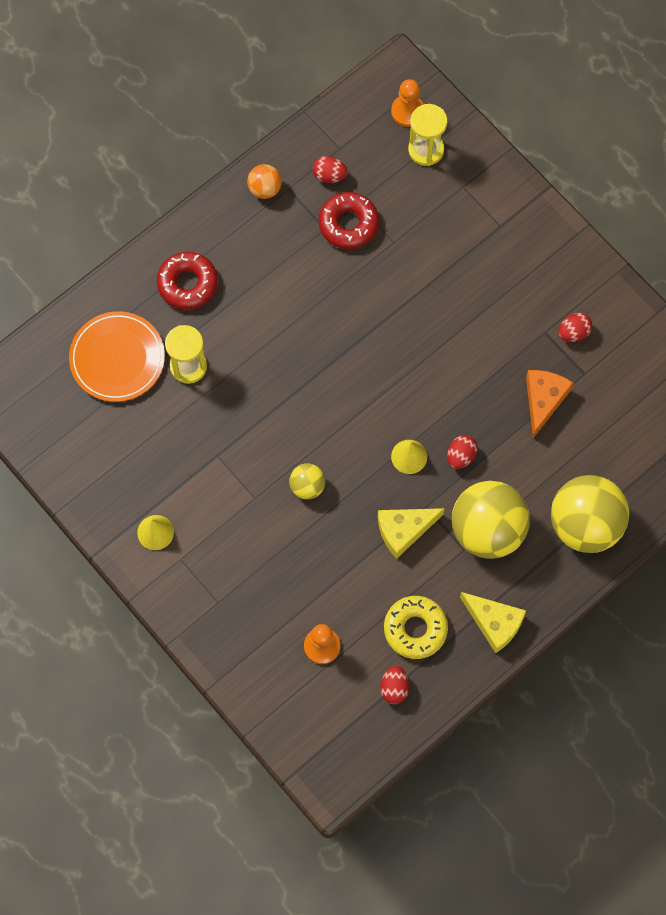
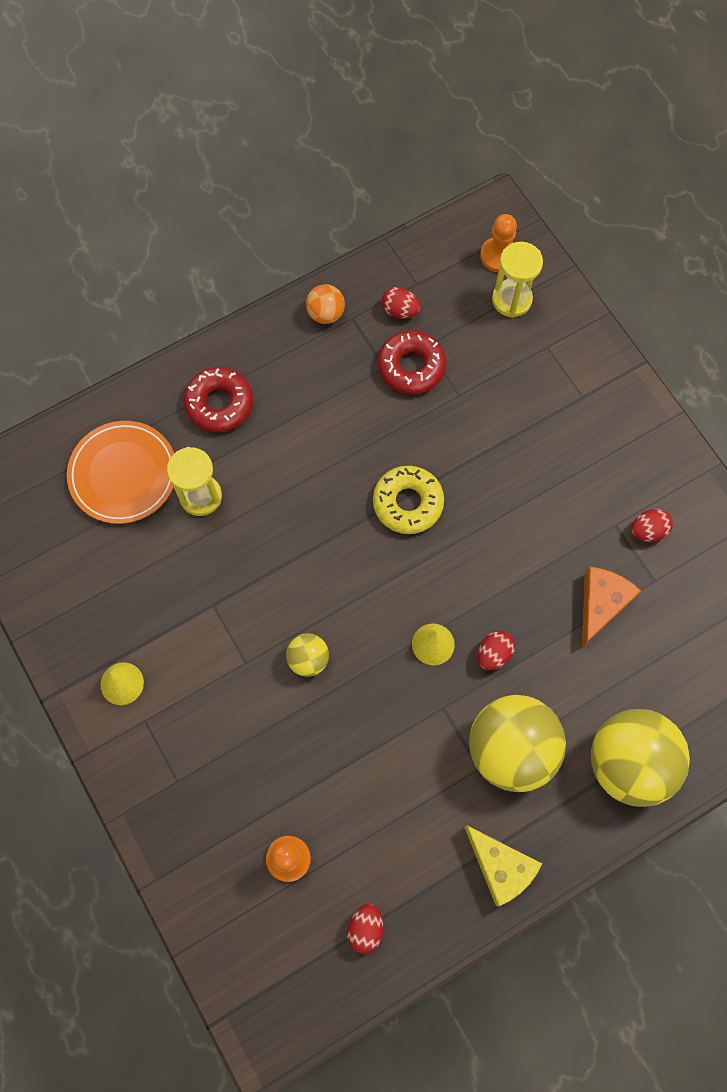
camera: 10 degrees right, 0 degrees up
yellow cheese [378,508,445,559] -> none
yellow donut [384,596,448,659] -> yellow donut moved to [373,466,444,534]

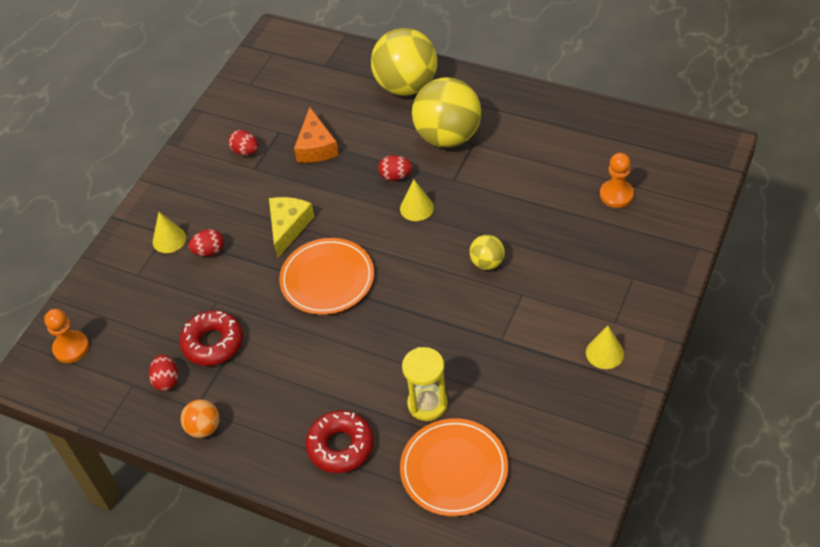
camera: 120 degrees left, 20 degrees down
red egg [347,904,383,954] -> red egg moved to [188,229,224,256]
yellow donut [373,466,444,534] -> orange plate [279,238,374,315]
yellow cheese [464,825,542,906] -> yellow cheese moved to [269,197,315,258]
yellow hourglass [492,242,543,318] -> none
orange cheese [582,567,641,647] -> orange cheese turned 90 degrees counterclockwise [294,107,339,163]
none -> yellow cone [153,212,186,253]

